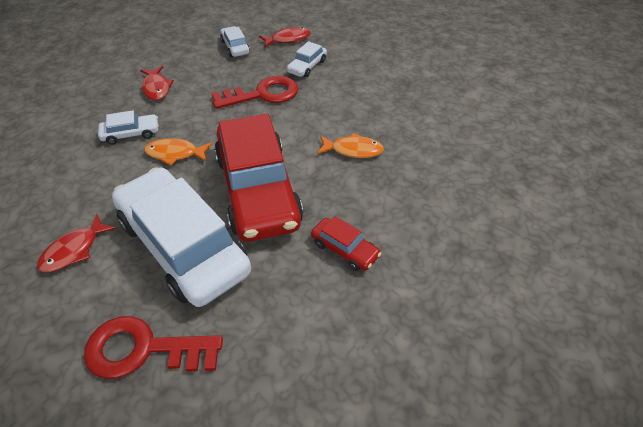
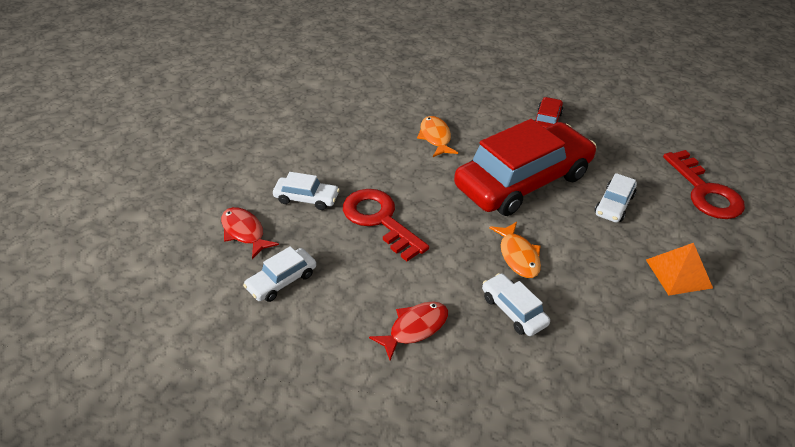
camera: 110 degrees left, 5 degrees down
red fish [37,214,116,272] -> orange pyramid [646,243,713,295]
white car [112,167,251,307] -> white car [595,173,637,223], size x0.42

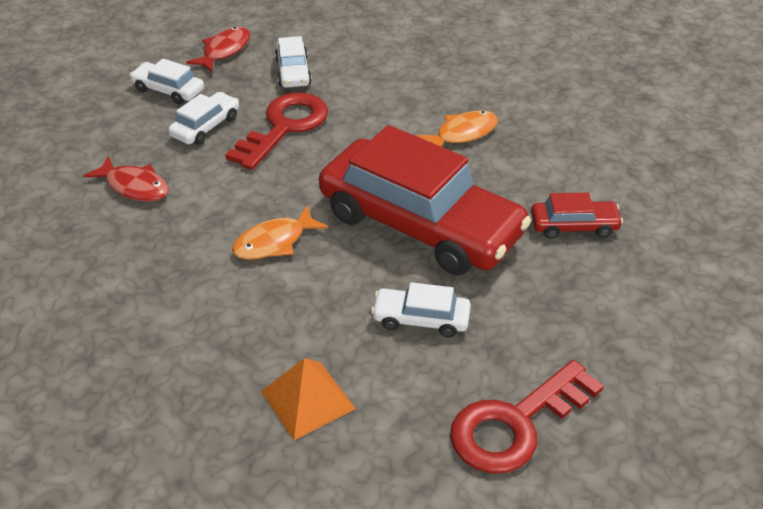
camera: 70 degrees right, 0 degrees up
white car [482,273,550,336] -> white car moved to [168,92,239,145]

